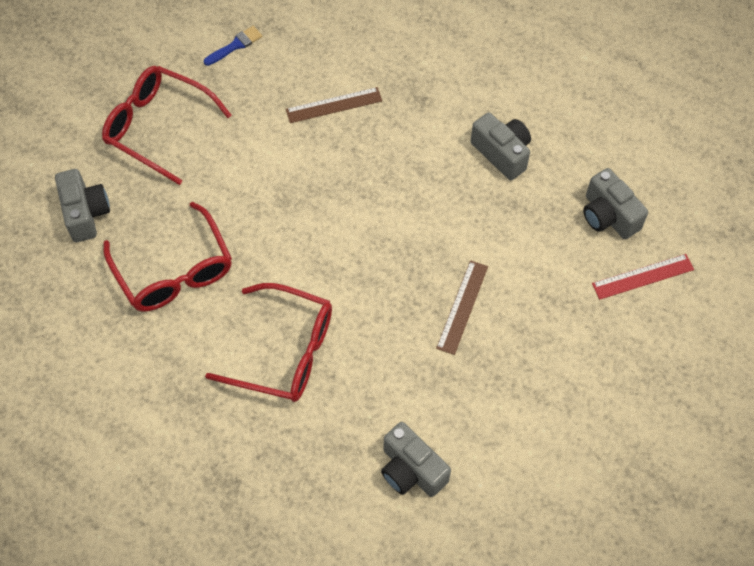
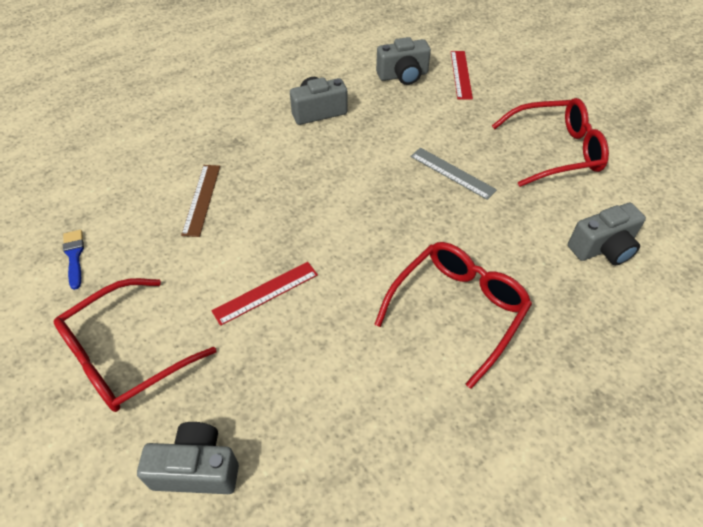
camera: 70 degrees left, 10 degrees down
red glasses [104,202,232,312] -> red glasses moved to [492,98,609,187]
brown ruler [436,260,488,355] -> grey ruler [410,148,497,200]
none -> red ruler [211,262,318,326]

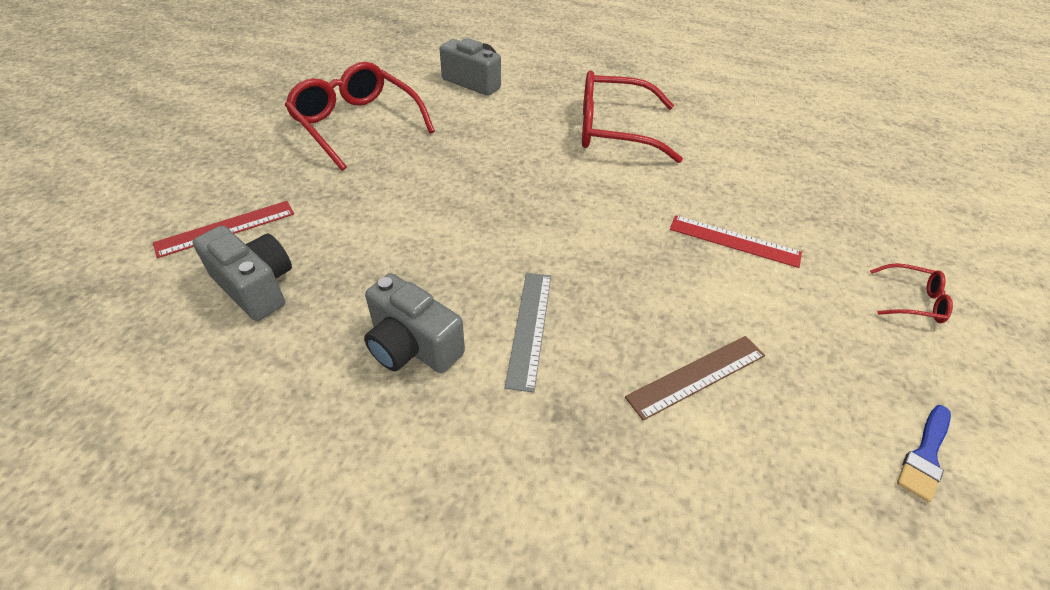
camera: 125 degrees left, 5 degrees down
red glasses [53,278,216,412] -> red glasses [870,263,953,323], size x0.46
grey camera [137,422,239,494] -> none
grey ruler [410,148,497,200] -> grey ruler moved to [505,273,551,393]

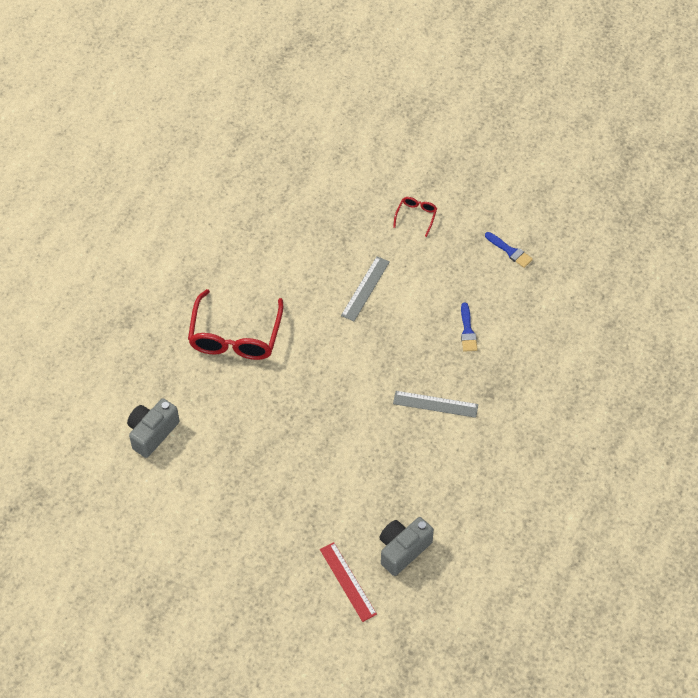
camera: 85 degrees left, 10 degrees up
red glasses [285,62,435,171] -> none
grey camera [364,273,465,373] -> none
brown ruler [625,336,765,421] -> blue brush [461,303,478,352]
red ruler [670,215,802,268] -> grey ruler [341,257,390,321]

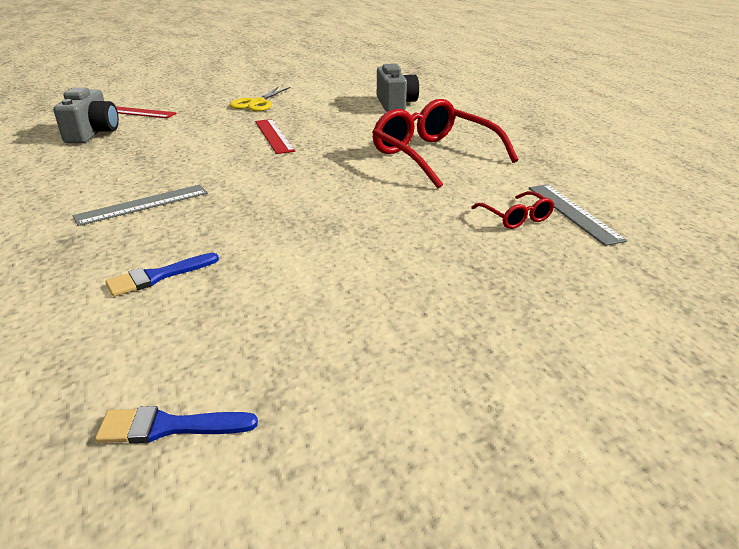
camera: 135 degrees right, 25 degrees down
grey ruler [341,257,390,321] -> grey ruler moved to [529,184,627,246]
red glasses [393,197,437,237] -> red glasses moved to [471,191,555,229]
blue brush [461,303,478,352] -> blue brush turned 75 degrees counterclockwise [105,253,219,297]
none -> yellow scissors [230,87,290,111]
none -> red ruler [255,119,295,154]

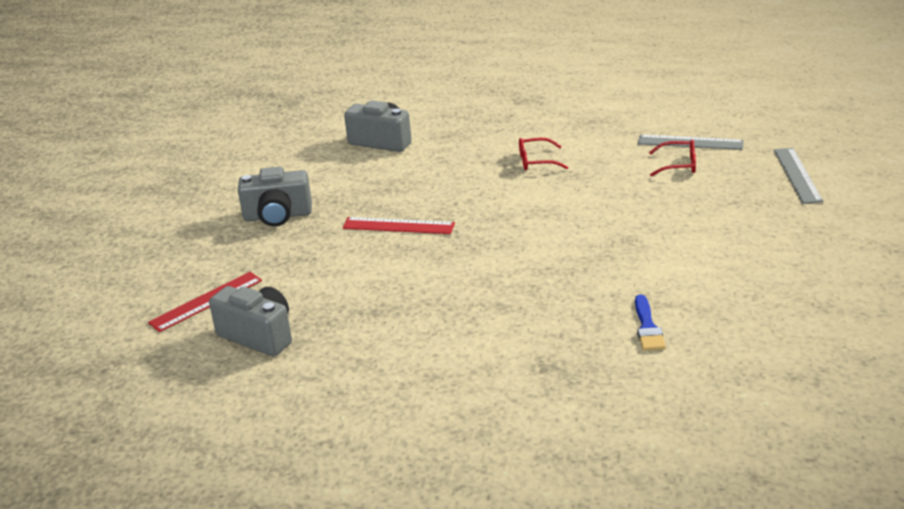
camera: 55 degrees left, 0 degrees up
grey ruler [73,185,208,226] -> grey ruler moved to [774,148,823,204]
blue brush [95,406,258,443] -> none
yellow scissors [230,87,290,111] -> grey camera [238,167,312,226]
red glasses [372,99,518,188] -> red glasses [519,138,568,170], size x0.46

